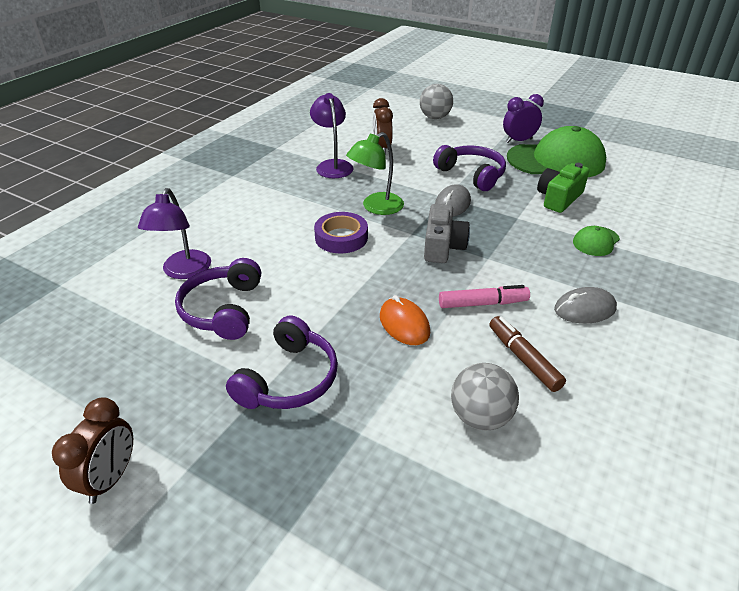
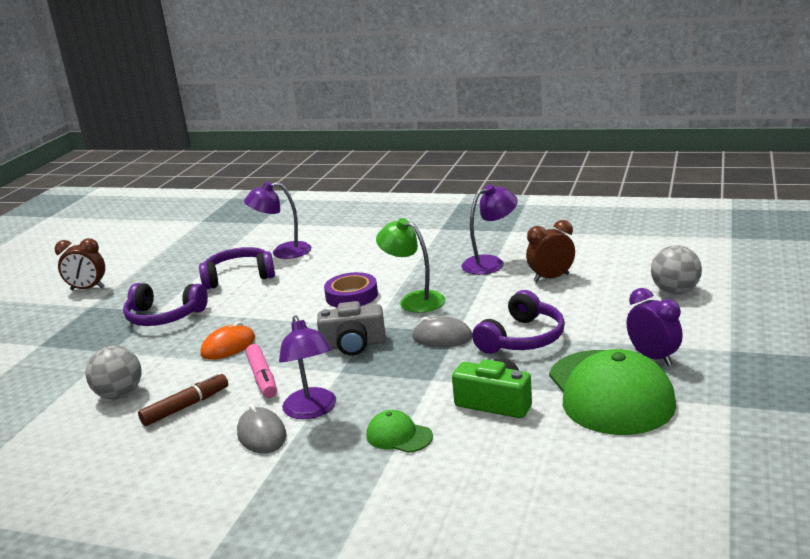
camera: 80 degrees right, 15 degrees down
none -> purple lamp [279,315,336,419]

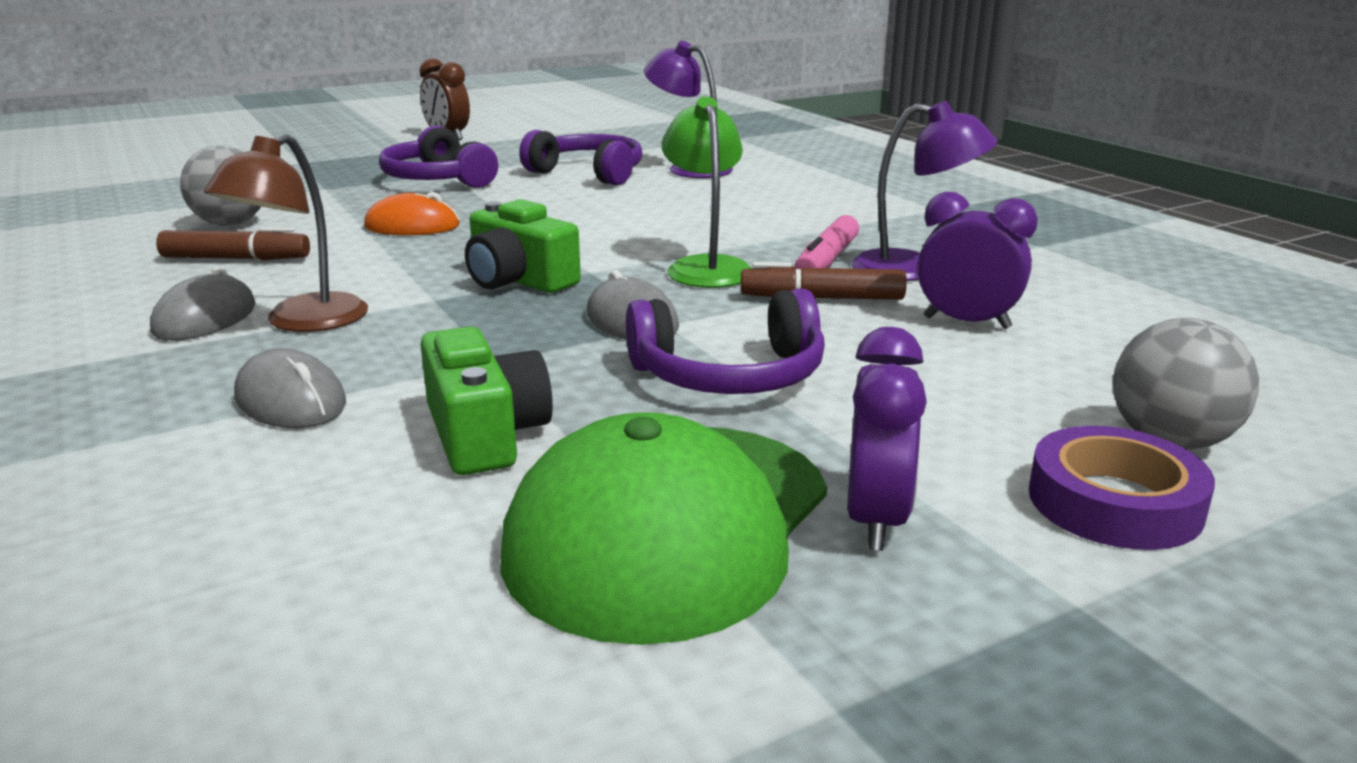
camera: 40 degrees right, 0 degrees up
pink marker [246,344,277,398] -> pink marker moved to [795,215,859,269]
purple lamp [279,315,336,419] -> brown lamp [204,133,368,332]
grey camera [317,301,386,355] -> green camera [465,199,581,293]
purple tape [324,272,378,308] -> purple tape moved to [1029,426,1215,550]
green cap [366,410,433,453] -> grey mouse [234,349,346,428]
brown clock [526,220,575,282] -> purple clock [917,192,1038,329]
none -> brown marker [741,262,907,300]

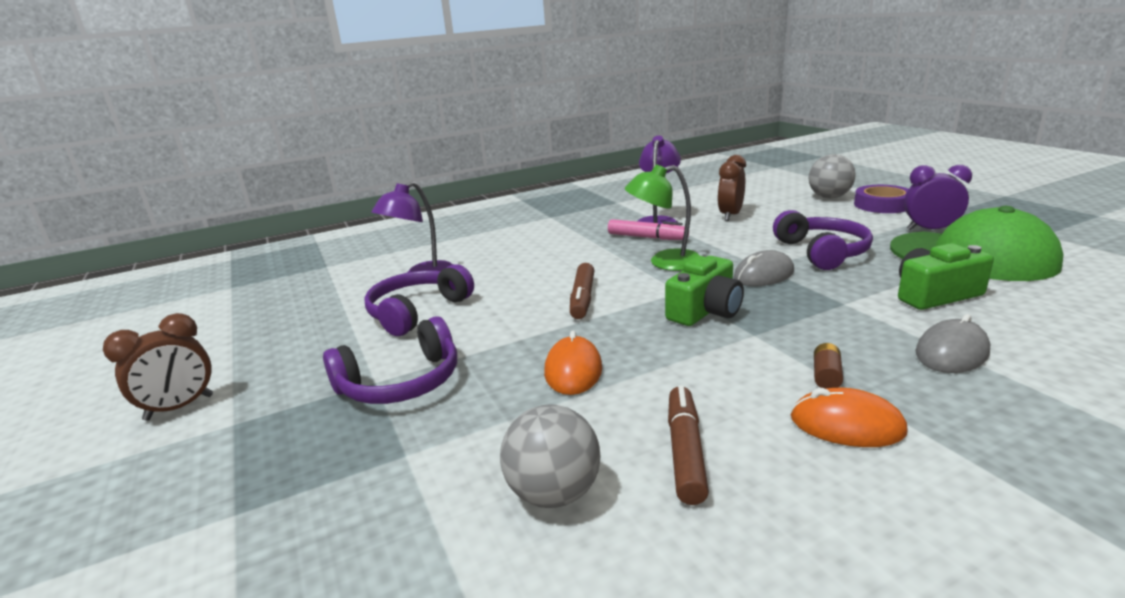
camera: 85 degrees left, 0 degrees up
grey mouse [150,266,256,341] -> orange mouse [791,388,908,447]
brown lamp [204,133,368,332] -> brown battery [814,343,843,389]
brown marker [741,262,907,300] -> brown marker moved to [570,263,595,319]
purple clock [917,192,1038,329] -> brown clock [717,155,746,221]

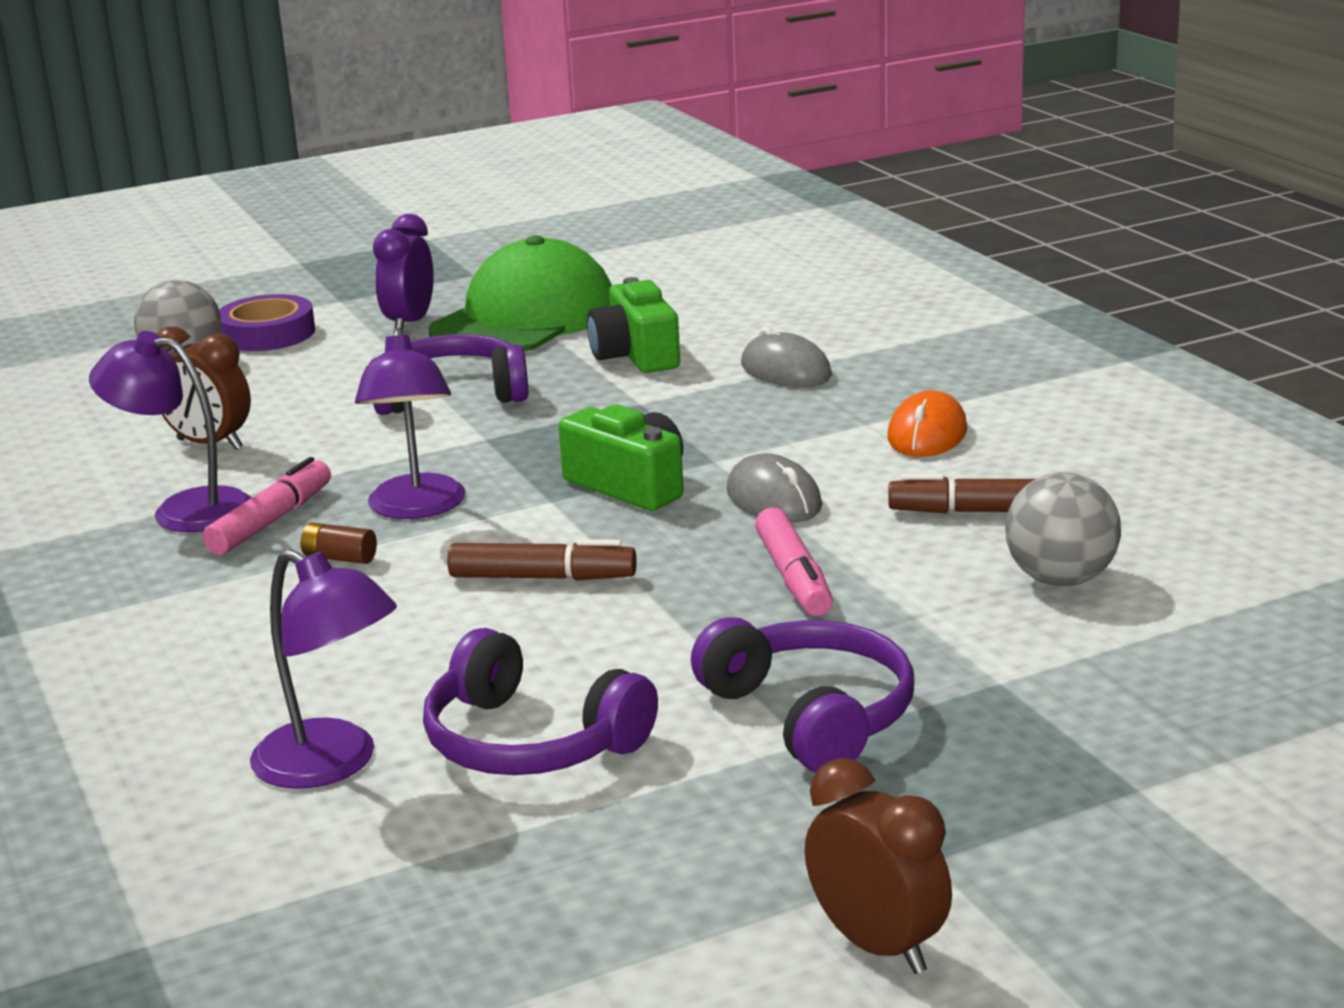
camera: 90 degrees left, 0 degrees up
orange mouse [544,331,602,395] -> pink marker [755,507,833,616]
green lamp [625,164,700,271] -> purple lamp [355,328,466,519]
grey mouse [734,250,794,286] -> grey mouse moved to [727,453,822,523]
brown battery [814,343,843,389] -> brown battery moved to [301,523,377,564]

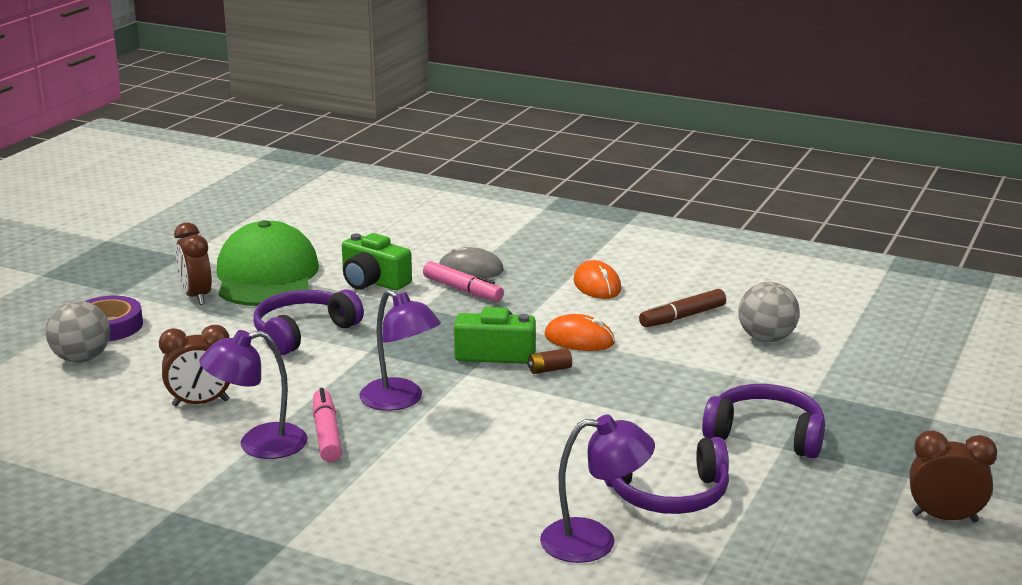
camera: 40 degrees left, 0 degrees up
brown battery [301,523,377,564] -> brown battery moved to [527,348,572,374]
purple clock [373,214,434,331] -> brown clock [174,222,212,305]
brown marker [447,539,637,580] -> none
grey mouse [727,453,822,523] -> orange mouse [544,314,615,351]
pink marker [755,507,833,616] -> pink marker moved to [423,261,504,302]

